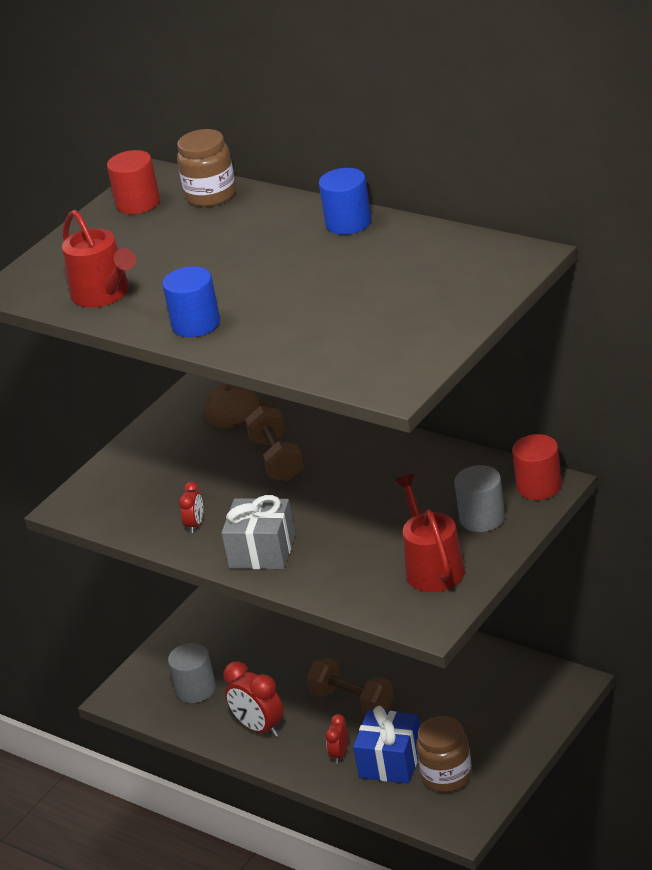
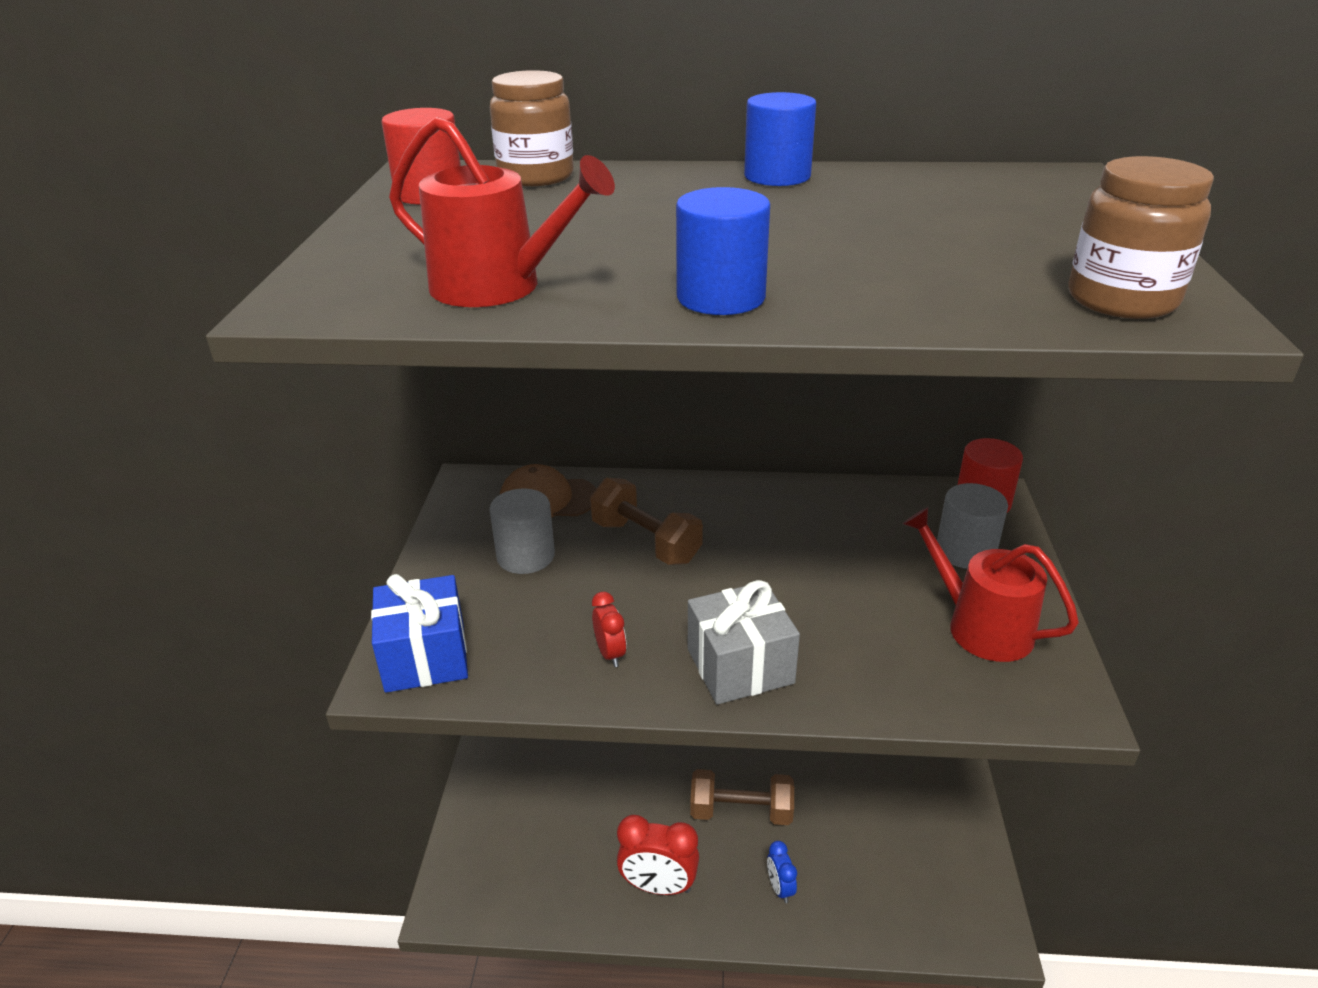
camera: 35 degrees left, 0 degrees up
grey cylinder [168,643,216,703] -> grey cylinder moved to [489,488,555,574]
red clock [325,714,348,764] -> blue clock [767,841,797,903]
blue gift [353,706,420,784] -> blue gift moved to [371,574,468,693]
brown jar [416,716,472,793] -> brown jar moved to [1068,156,1214,319]

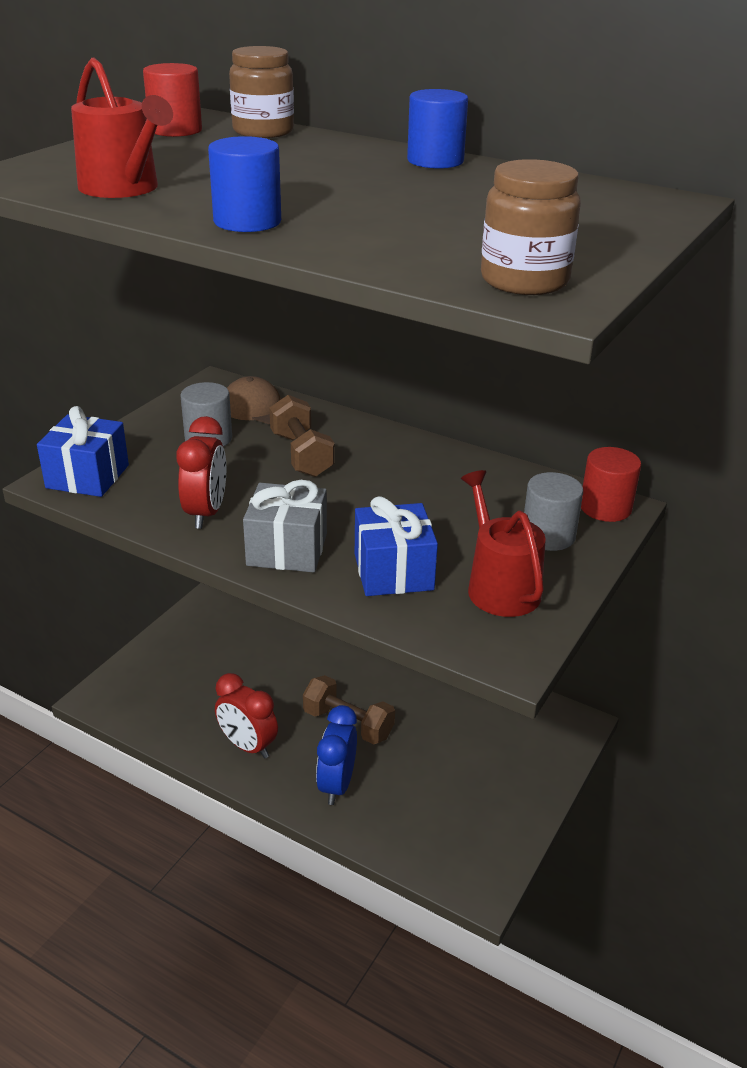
camera: 25 degrees right, 0 degrees up
red clock [592,592,626,667] -> red clock [176,416,226,529], size x1.81
blue clock [767,841,797,903] -> blue clock [316,705,357,805], size x1.81
none -> blue gift [355,496,438,596]

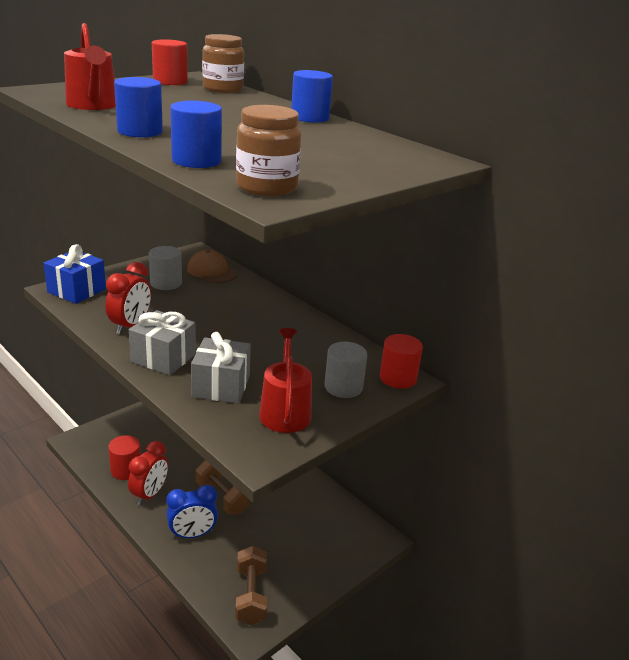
camera: 15 degrees right, 5 degrees down
red clock [215,673,278,759] -> red clock turned 120 degrees counterclockwise [128,441,168,505]
brown dumbbell [269,395,335,477] -> brown dumbbell moved to [235,546,267,625]
blue clock [316,705,357,805] -> blue clock turned 135 degrees counterclockwise [167,485,218,538]
blue gift [355,496,438,596] -> grey gift [191,332,251,403]
none -> red cylinder [108,435,141,480]
none -> blue cylinder [170,101,222,168]

